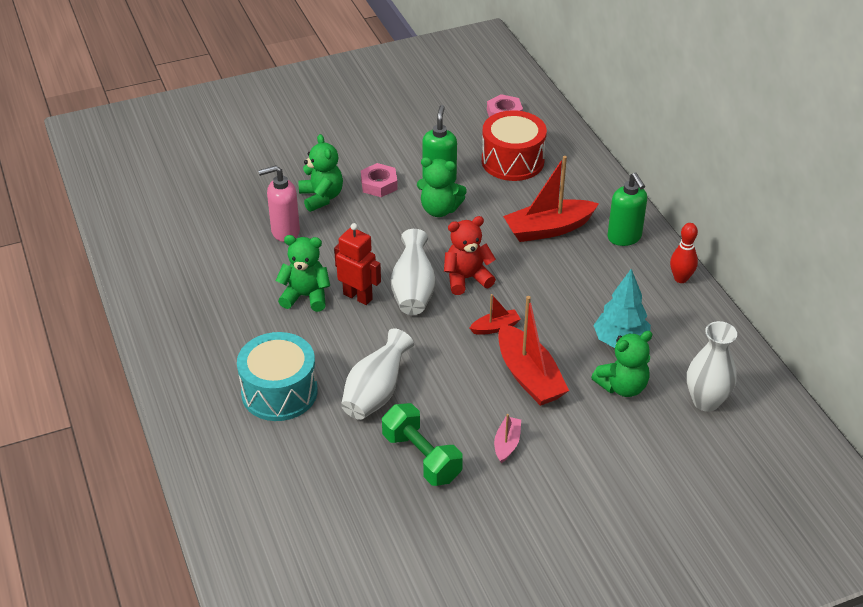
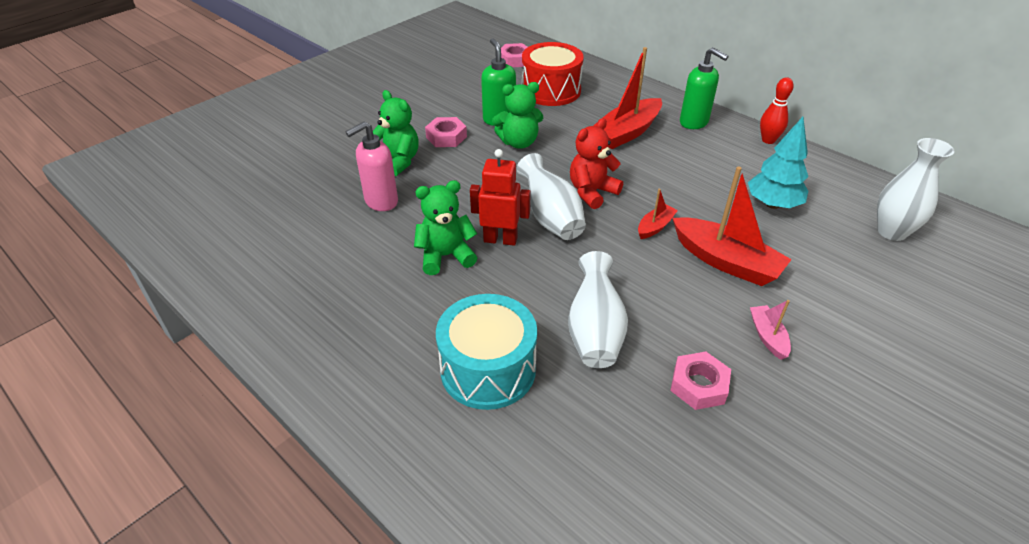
camera: 25 degrees left, 0 degrees up
green dumbbell [382,403,463,486] -> pink nut [670,352,731,410]
green teddy bear [591,331,652,397] -> none

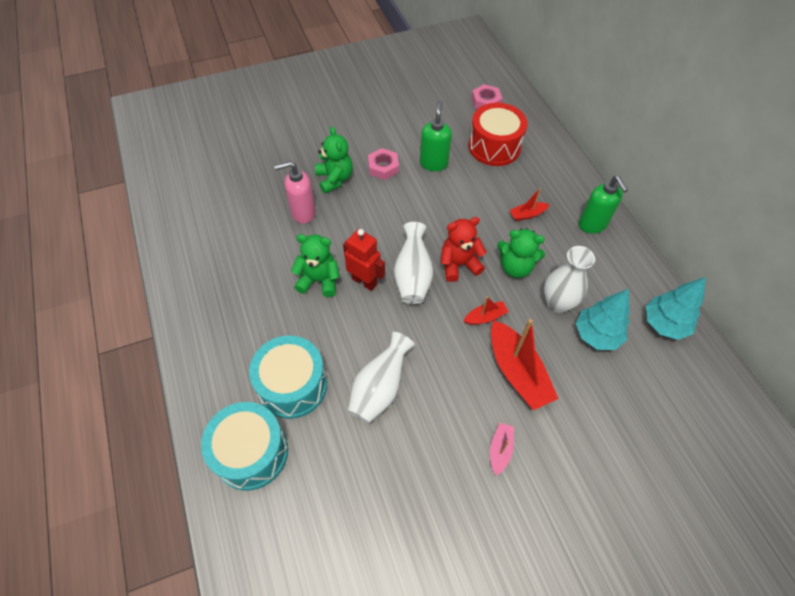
camera: 25 degrees right, 15 degrees up
green teddy bear [492,82,543,149] -> green teddy bear moved to [497,228,545,278]
red boat [593,47,662,149] -> red boat [510,188,550,221], size x0.50
pink nut [670,352,731,410] -> none
red bowling pin [760,77,794,144] -> none
white vase [877,138,954,241] -> white vase moved to [544,246,595,313]
none -> turquoise drum [201,402,288,490]
none -> turquoise tree [646,277,706,340]

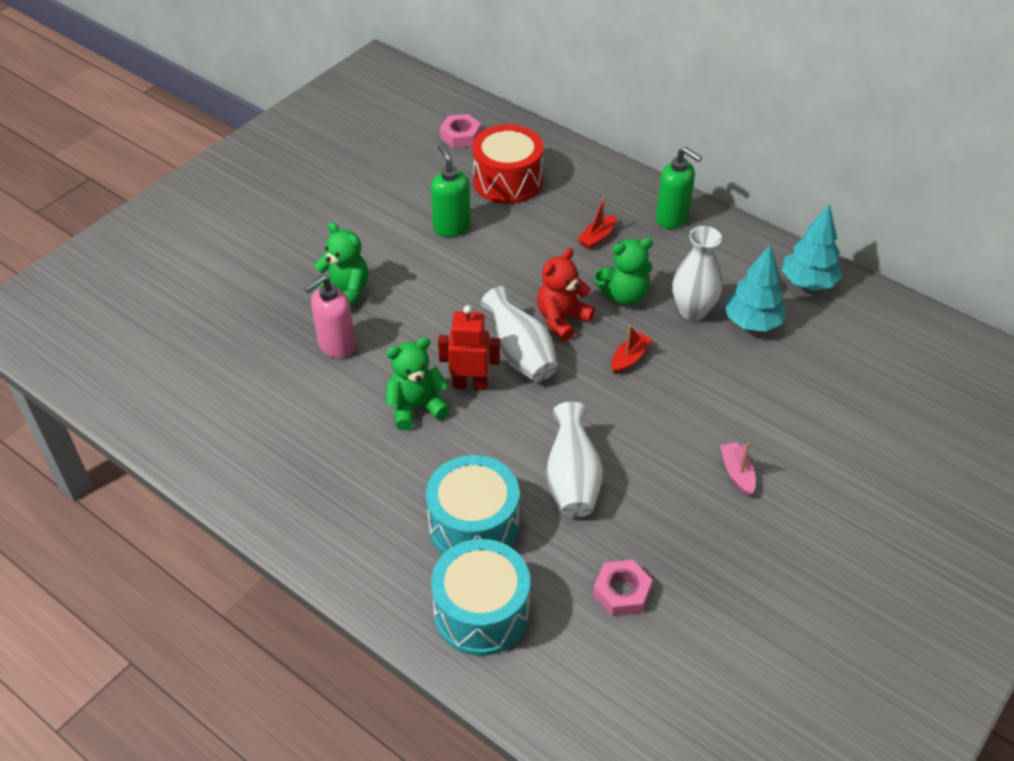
camera: 30 degrees left, 10 degrees down
pink nut [368,148,399,180] -> pink nut moved to [593,560,652,616]
red boat [491,319,559,410] -> none

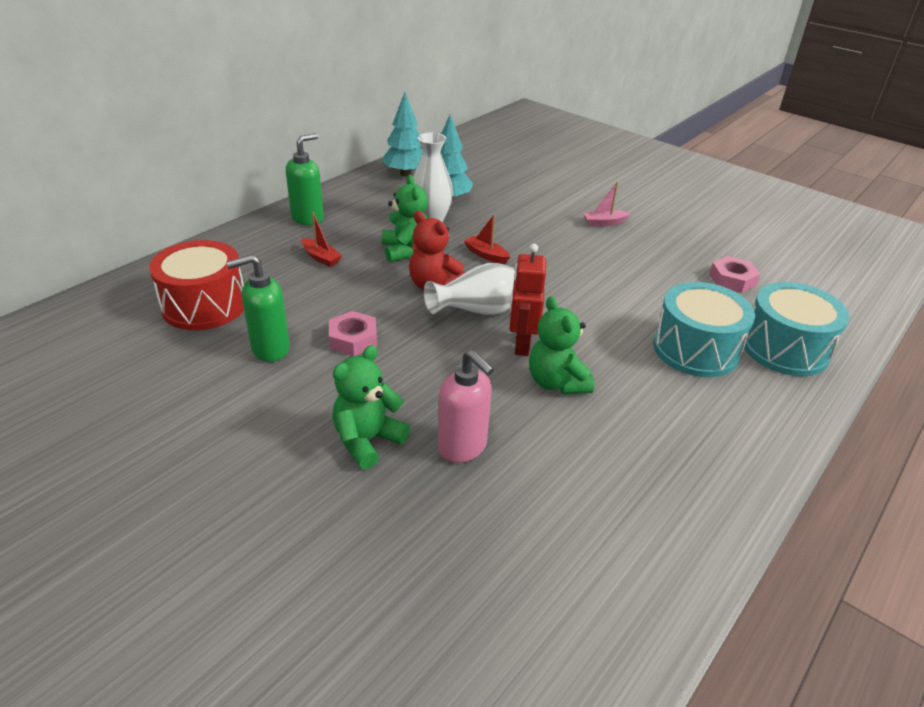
camera: 90 degrees left, 10 degrees down
pink nut [440,114,481,148] -> pink nut moved to [329,311,377,356]
white vase [546,402,603,517] -> none

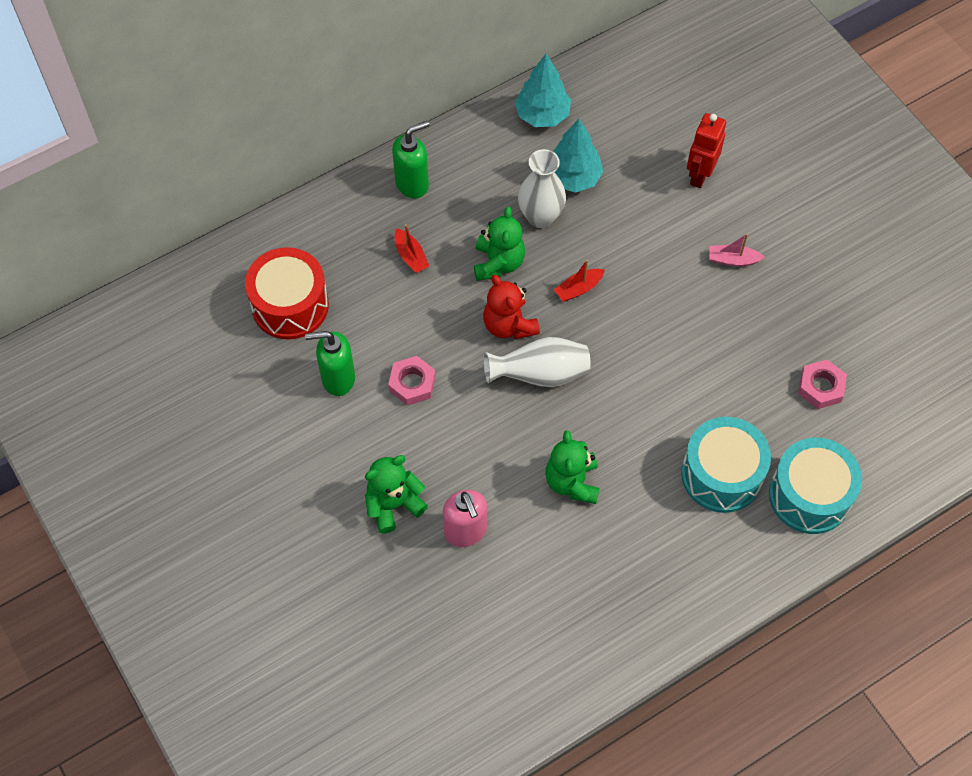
camera: 20 degrees right, 25 degrees up
red boat [464,214,510,264] -> red boat turned 90 degrees counterclockwise [554,259,605,302]
red robot [509,244,546,356] -> red robot moved to [687,113,726,188]

